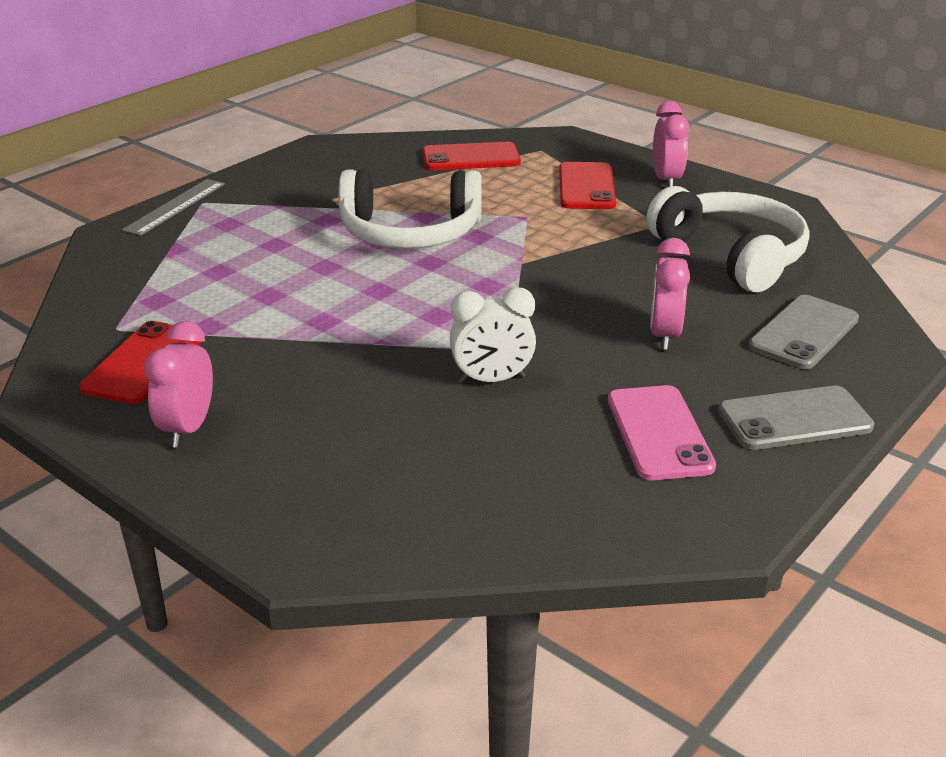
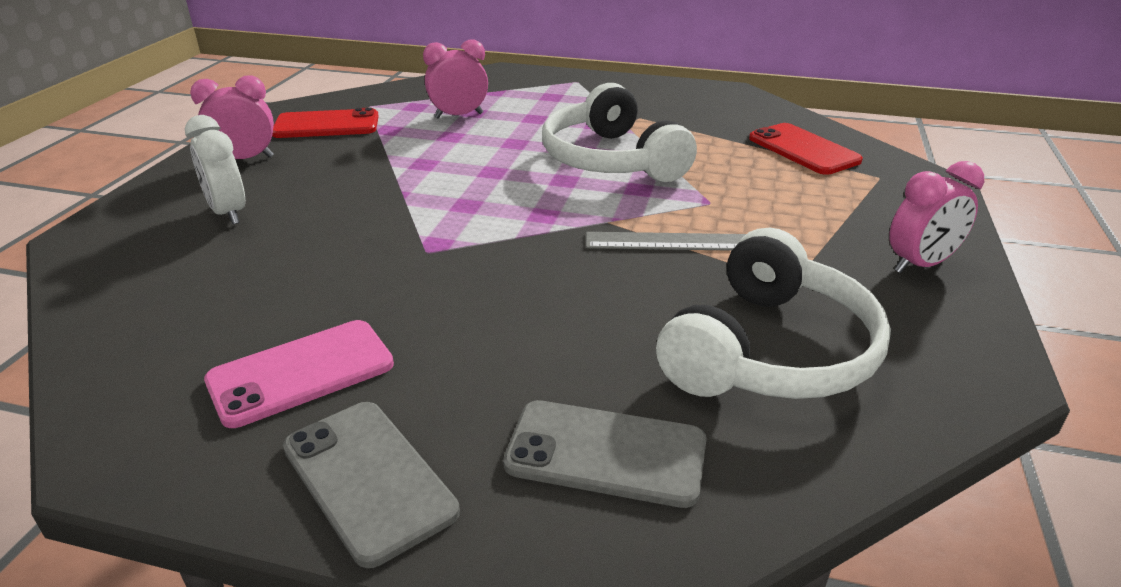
camera: 65 degrees right, 0 degrees up
grey ruler [122,179,225,236] -> grey ruler moved to [586,232,746,251]
white clock [450,287,536,383] -> white clock moved to [185,115,245,225]
red phone [559,162,616,209] -> none
pink clock [650,238,690,350] -> pink clock moved to [423,39,488,119]

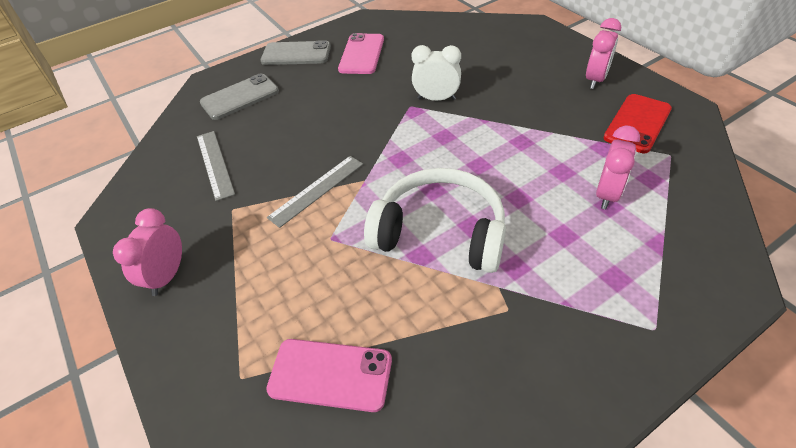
camera: 135 degrees right, 15 degrees up
white clock [185,115,245,225] -> white clock moved to [412,45,461,101]
white headphones [656,228,891,399] -> grey ruler [197,131,235,201]
red phone [749,123,863,175] -> pink phone [266,339,392,412]

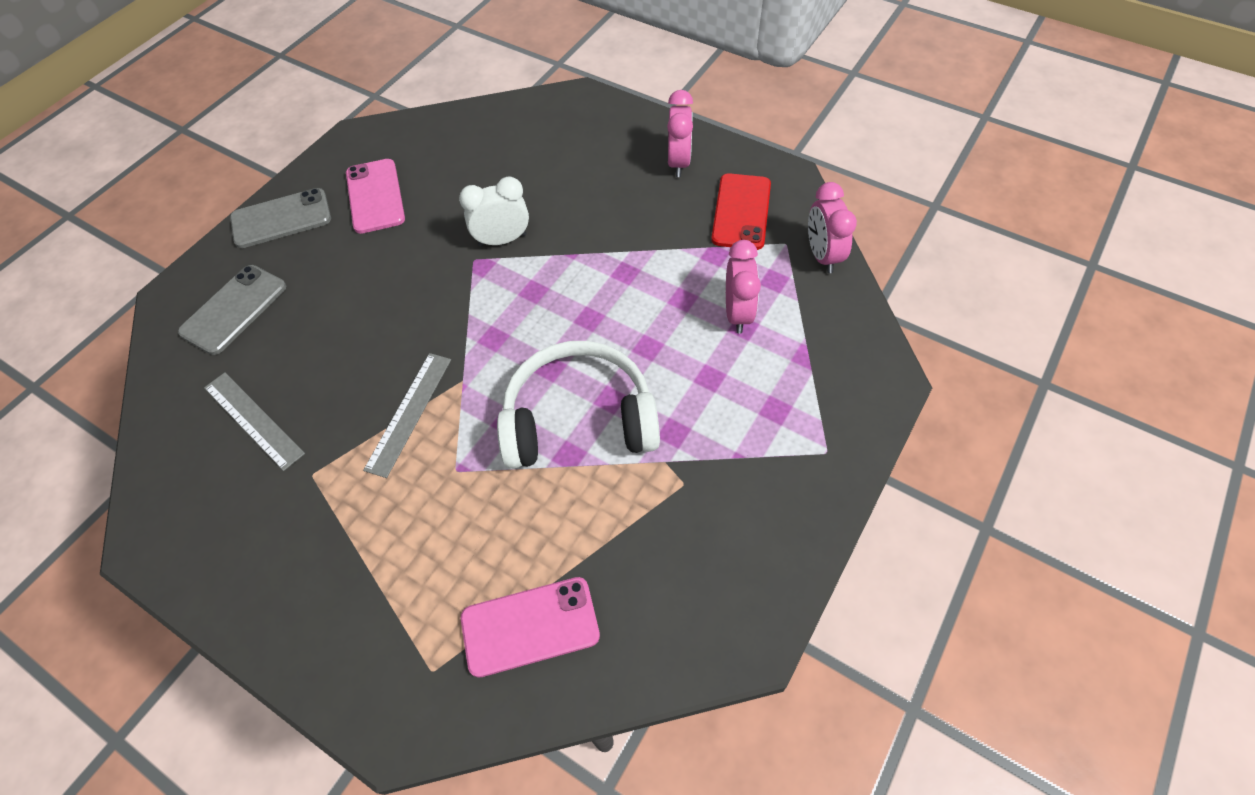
camera: 25 degrees left, 10 degrees up
pink clock [113,208,182,296] -> pink clock moved to [808,182,857,273]

